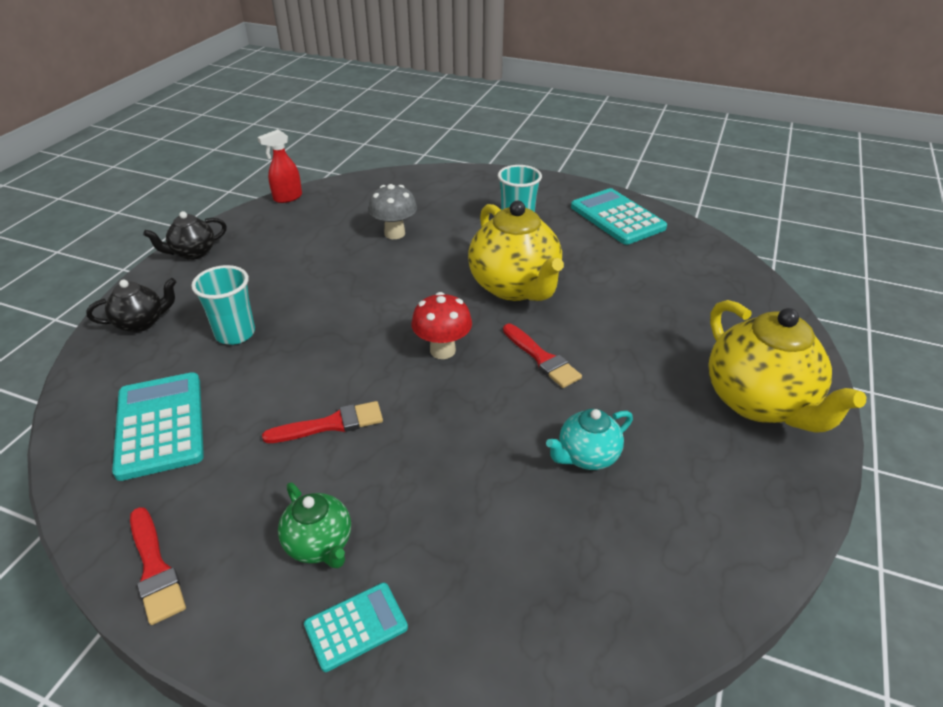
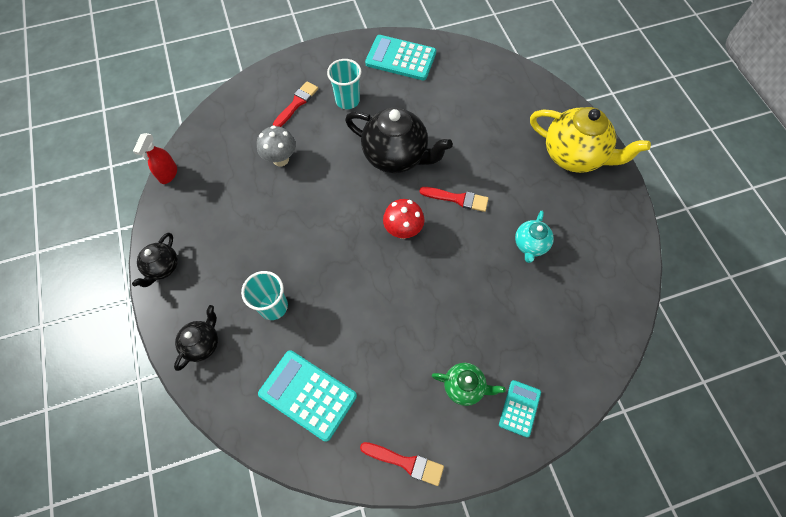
camera: 40 degrees left, 25 degrees up
red brush [262,401,383,443] -> red brush moved to [273,81,318,127]
yellow teapot [468,201,564,301] -> black teapot [345,108,453,173]

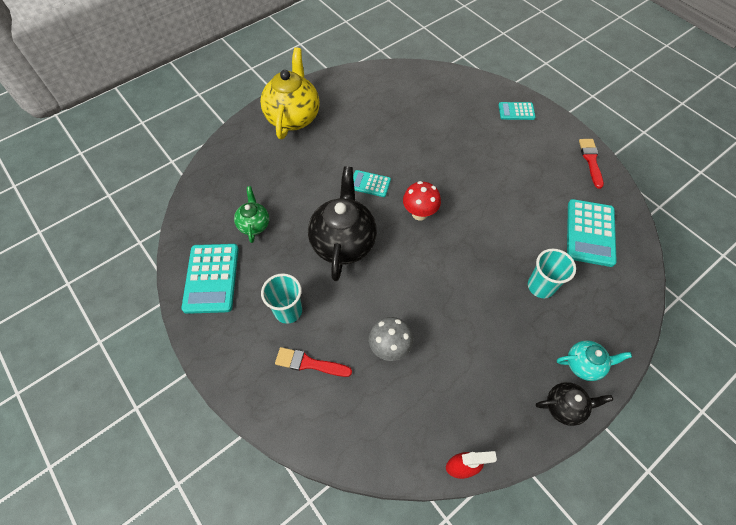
camera: 110 degrees left, 5 degrees down
black teapot [174,305,218,371] -> none
red brush [419,187,489,212] -> turquoise calculator [353,170,391,197]
green teapot [432,363,506,406] -> green teapot moved to [234,186,269,243]
turquoise teapot [515,211,554,263] -> turquoise teapot moved to [557,340,632,381]

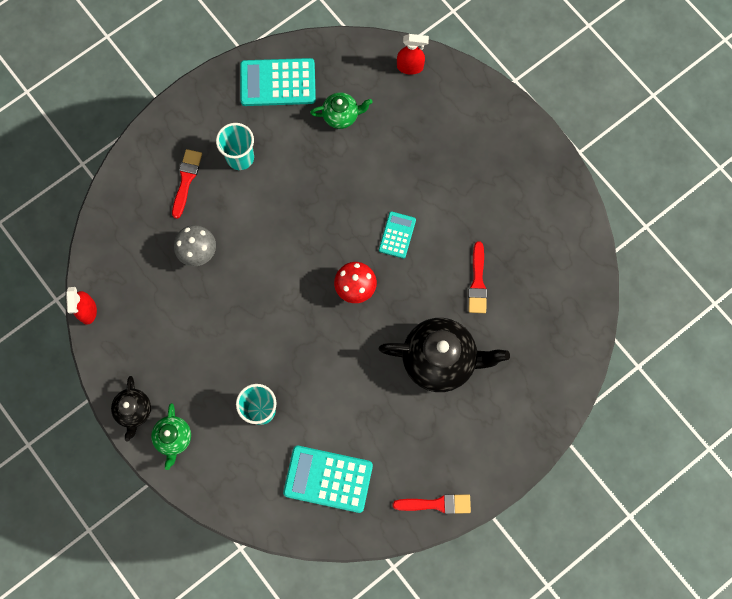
camera: 90 degrees right, 15 degrees up
yellow teapot [260,47,320,139] -> none
black teapot [308,166,377,281] -> black teapot moved to [379,318,510,392]
turquoise calculator [499,102,536,120] -> none
turquoise teapot [557,340,632,381] -> green teapot [151,403,191,470]
none -> red spray bottle [397,34,429,75]
none -> red brush [468,241,487,313]

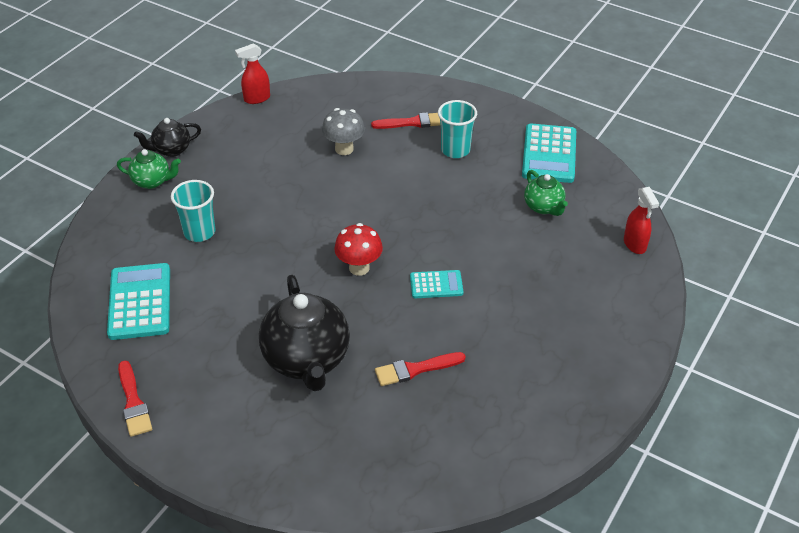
camera: 70 degrees right, 30 degrees down
green teapot [151,403,191,470] -> green teapot turned 150 degrees counterclockwise [117,149,181,189]
turquoise calculator [240,58,316,106] -> turquoise calculator turned 150 degrees counterclockwise [522,124,576,183]

